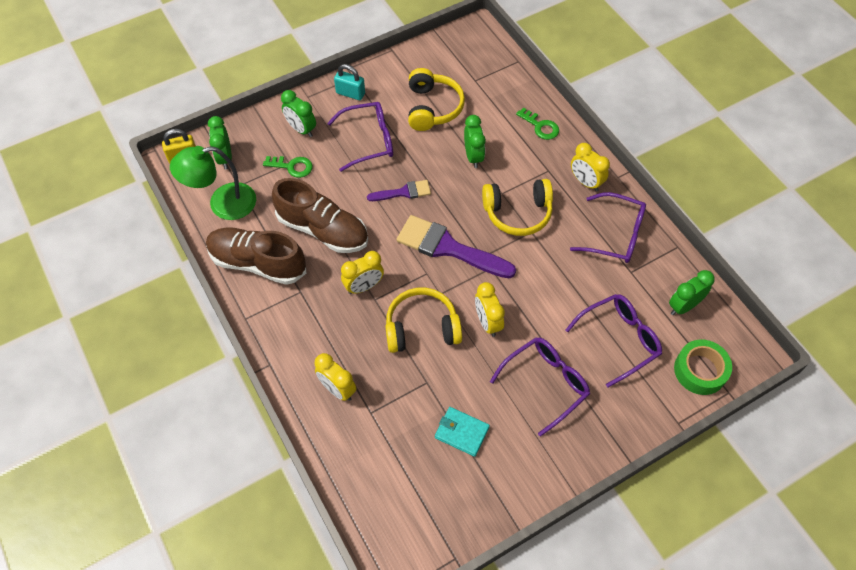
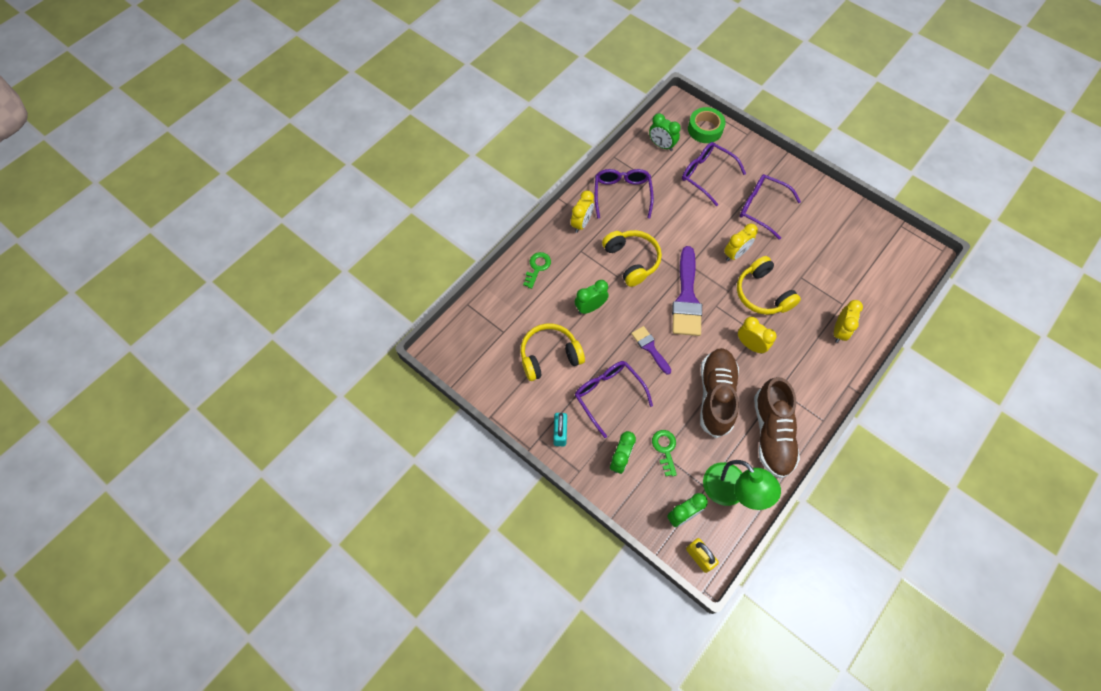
camera: 110 degrees left, 5 degrees up
turquoise wallet [435,407,490,457] -> none

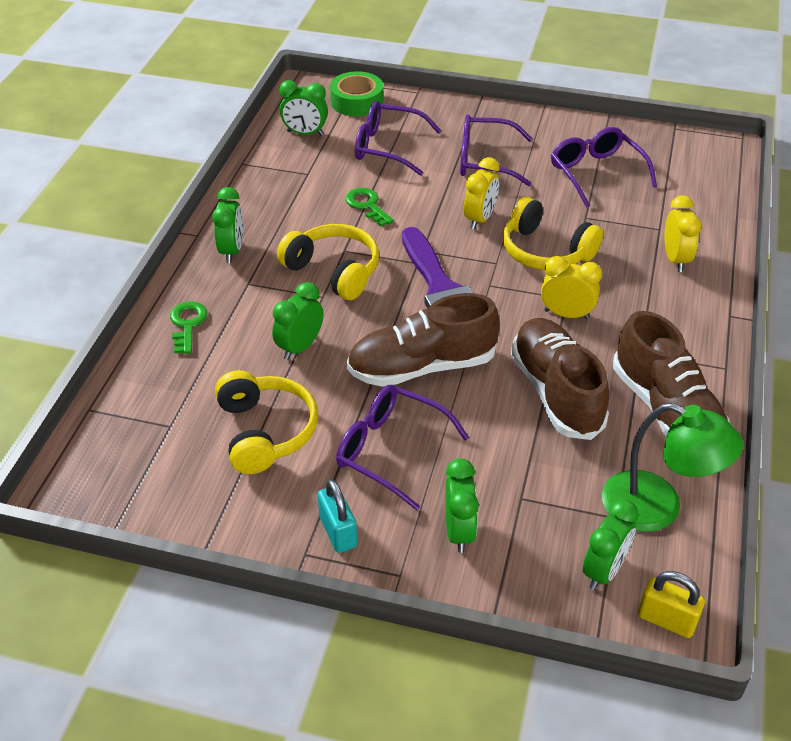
camera: 25 degrees left, 20 degrees down
yellow headphones [520,323,585,381] -> yellow headphones turned 120 degrees clockwise [215,370,318,474]
yellow clock [571,190,594,233] -> green clock [212,187,243,263]
purple glasses [595,169,654,219] -> purple glasses moved to [551,127,657,208]
purple brush [631,326,671,375] -> brown shoe [347,293,500,387]
green key [652,430,677,476] -> green key moved to [345,188,394,227]

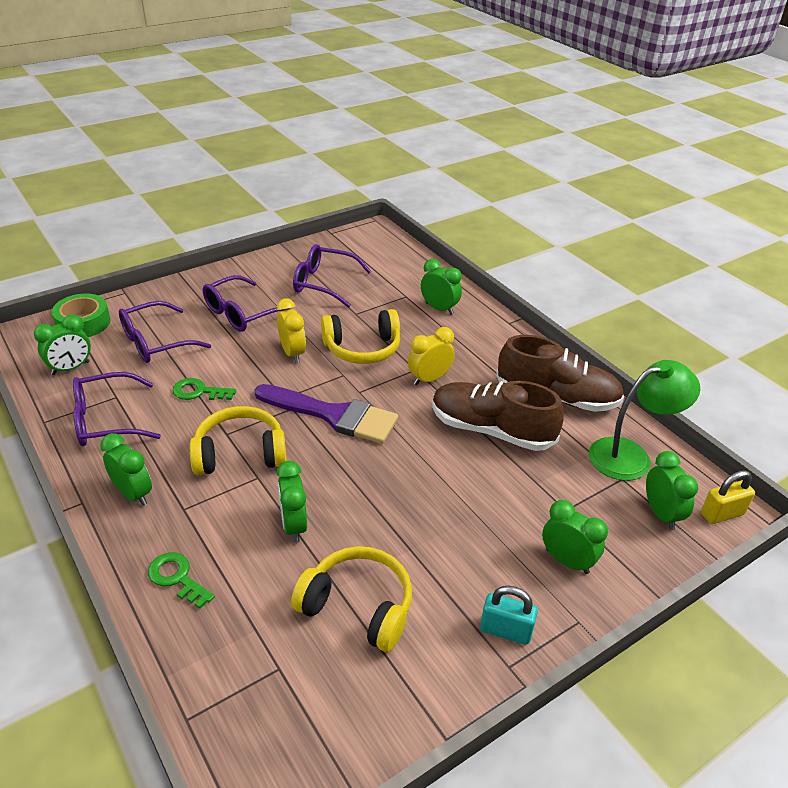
camera: 50 degrees left, 5 degrees down
purple glasses [336,385,469,510] -> purple glasses moved to [73,372,161,446]
brown shoe [347,293,500,387] -> none
yellow clock [665,195,702,272] -> green clock [421,259,462,315]

